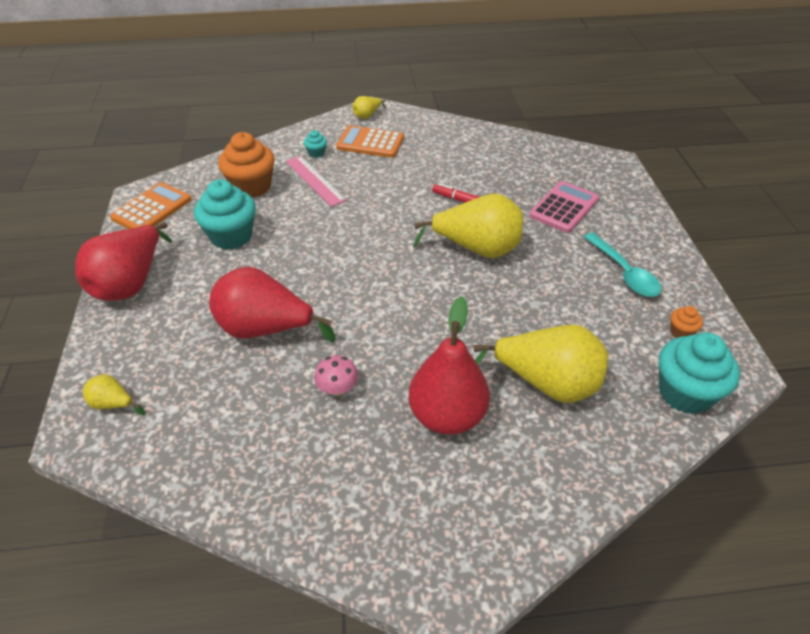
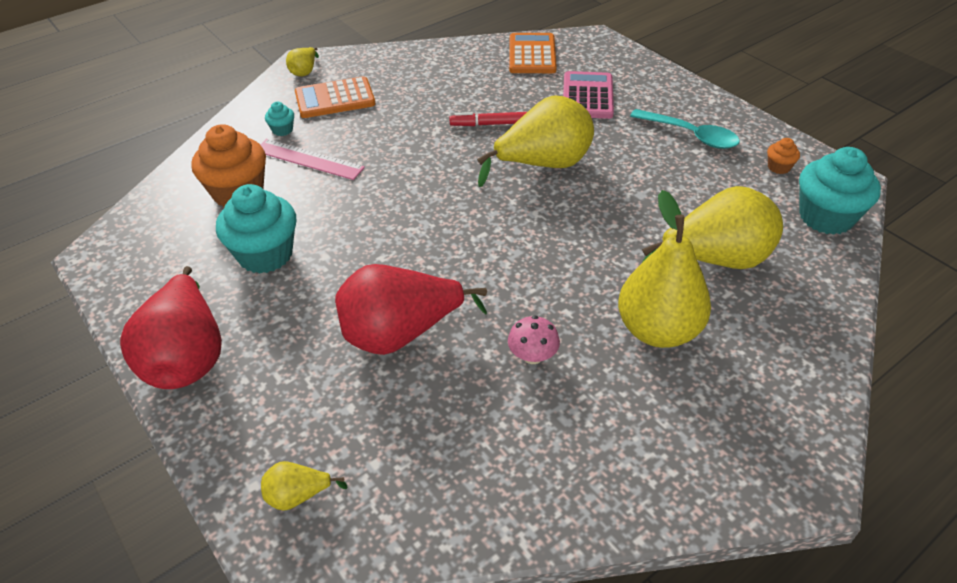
camera: 30 degrees left, 0 degrees up
orange calculator [110,182,191,229] -> orange calculator moved to [509,33,557,73]
red pear [409,296,490,435] -> yellow pear [618,190,711,348]

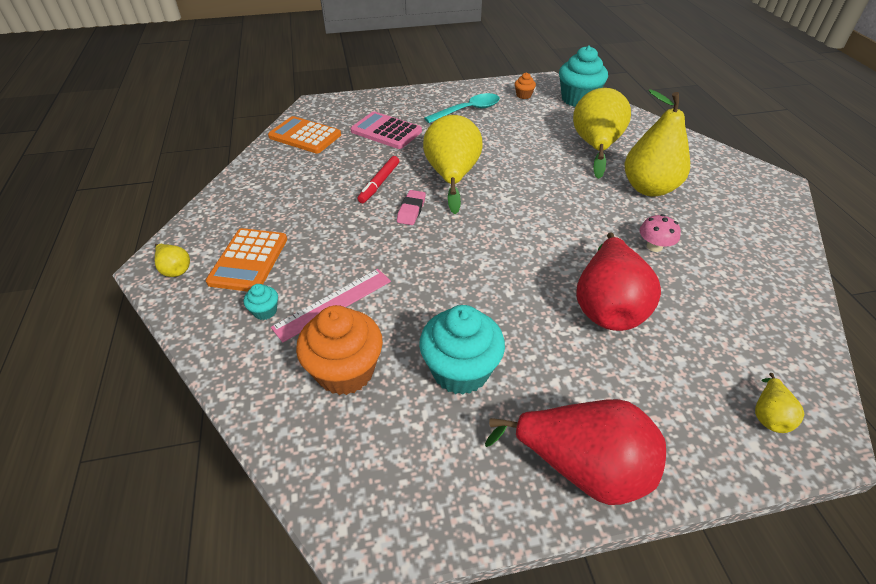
camera: 65 degrees left, 0 degrees up
none -> pink eraser [397,190,426,225]

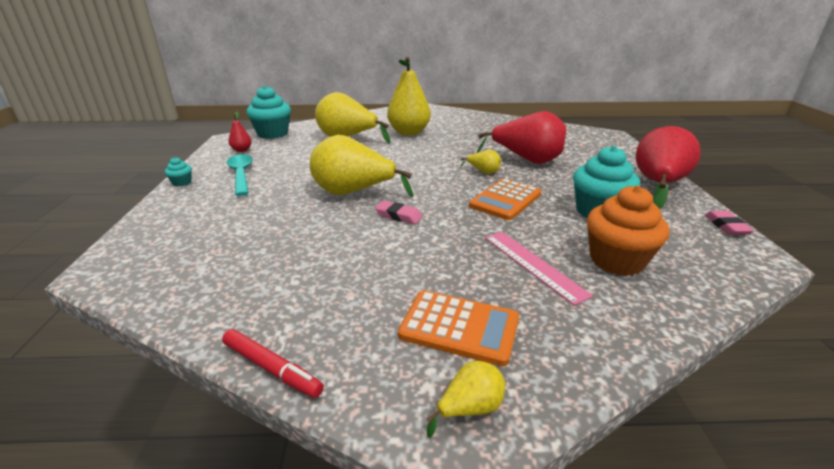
camera: 80 degrees left, 15 degrees down
turquoise cupcake [244,284,278,320] -> turquoise cupcake moved to [165,157,192,187]
orange calculator [268,116,341,154] -> orange calculator moved to [469,179,541,220]
pink calculator [351,111,422,149] -> none
red marker [358,156,399,203] -> red marker moved to [222,329,324,398]
orange cupcake [515,72,536,99] -> red pear [228,112,252,152]
pink mushroom [639,214,681,252] -> none
yellow pear [755,373,804,433] -> yellow pear moved to [460,150,501,174]
none -> pink eraser [705,211,754,235]

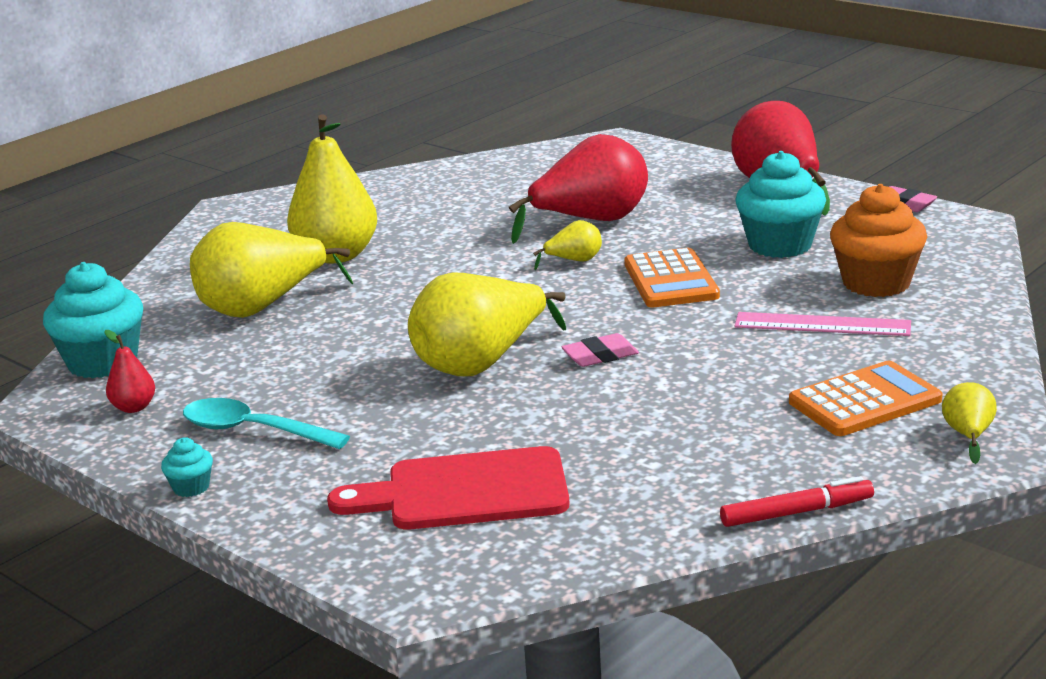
camera: 45 degrees left, 5 degrees down
none -> red cutting board [327,446,570,529]

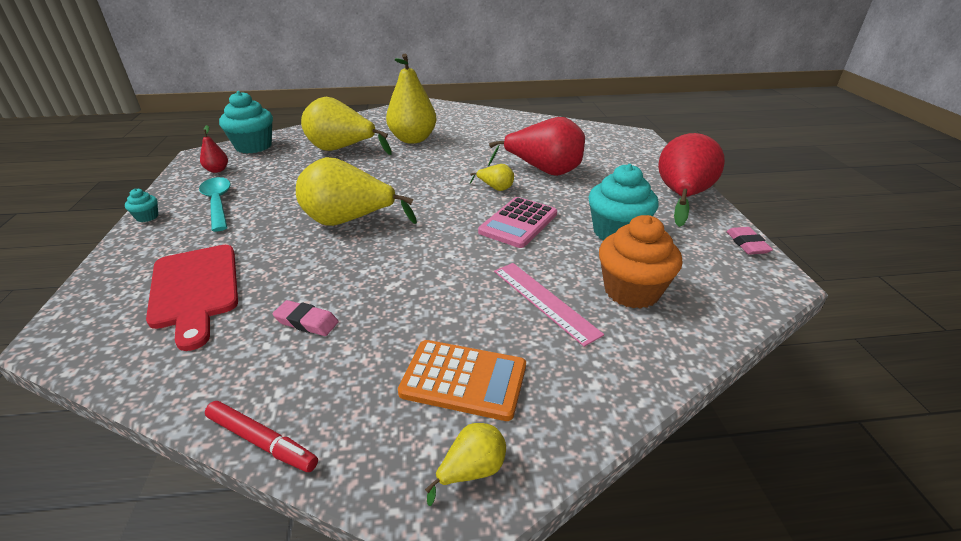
camera: 40 degrees right, 10 degrees up
red cutting board [327,446,570,529] -> red cutting board turned 150 degrees counterclockwise [146,245,238,351]
pink eraser [562,333,639,367] -> pink eraser moved to [272,300,339,336]
orange calculator [624,248,720,307] -> pink calculator [478,197,557,248]

